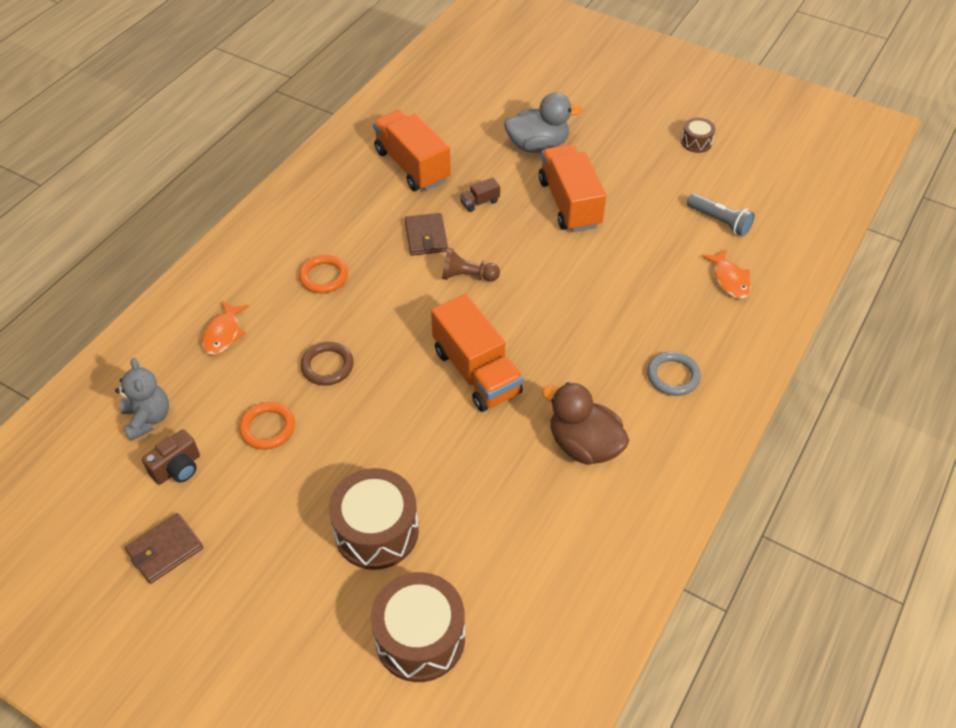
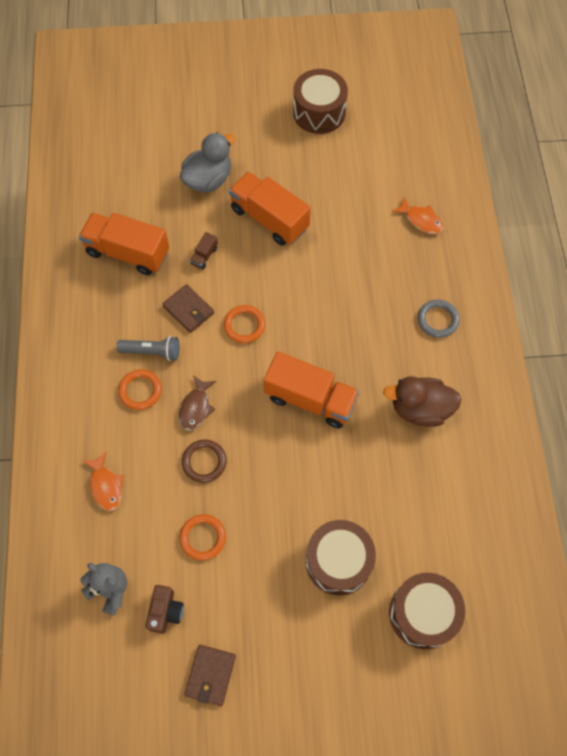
camera: 35 degrees left, 15 degrees up
brown pawn [442,248,500,282] -> orange ring [224,305,265,343]
brown drum [681,118,715,153] -> brown drum [293,69,348,134], size x2.02
grey flashlight [687,193,755,236] -> grey flashlight moved to [116,336,179,361]
none -> brown fish [179,375,216,431]

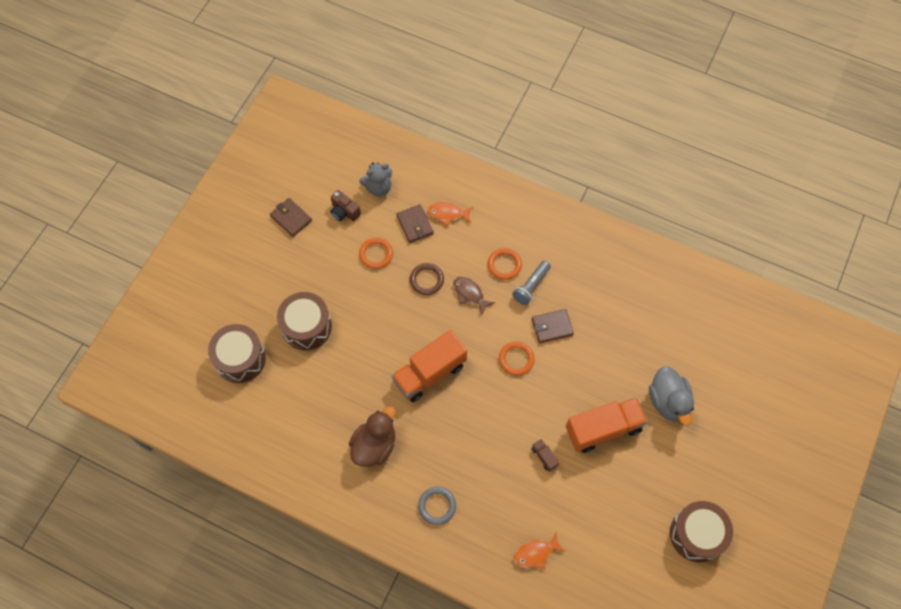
camera: 120 degrees right, 0 degrees up
orange truck [79,213,169,275] -> none
brown truck [190,232,218,270] -> brown truck moved to [532,439,559,472]
none -> brown wallet [396,204,434,243]

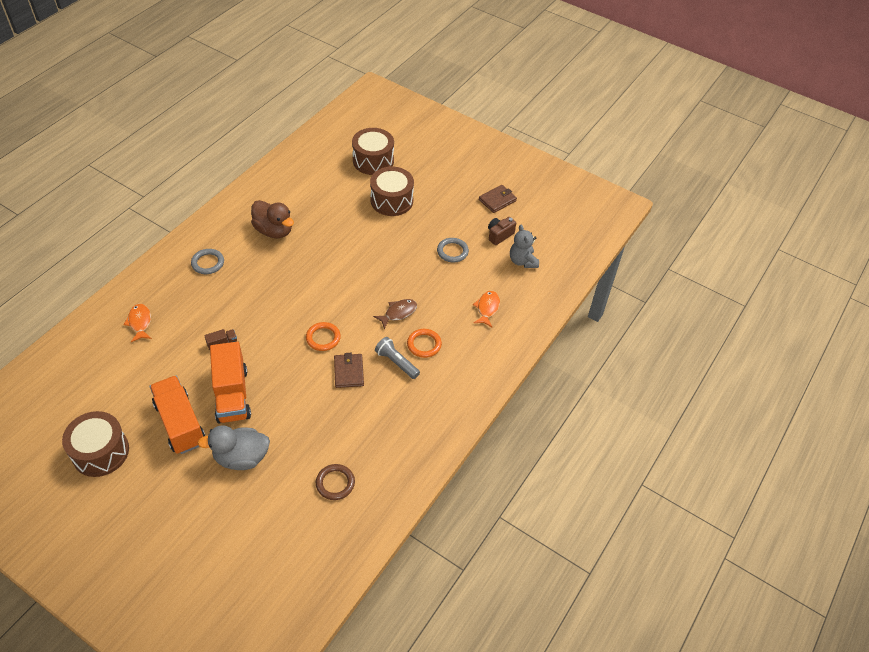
camera: 95 degrees right, 15 degrees down
orange ring [359,238,393,269] -> grey ring [437,238,469,262]
orange truck [391,330,467,402] -> orange truck moved to [150,376,205,454]
brown wallet [396,204,434,243] -> none
brown ring [410,263,444,295] -> brown ring moved to [316,464,355,500]

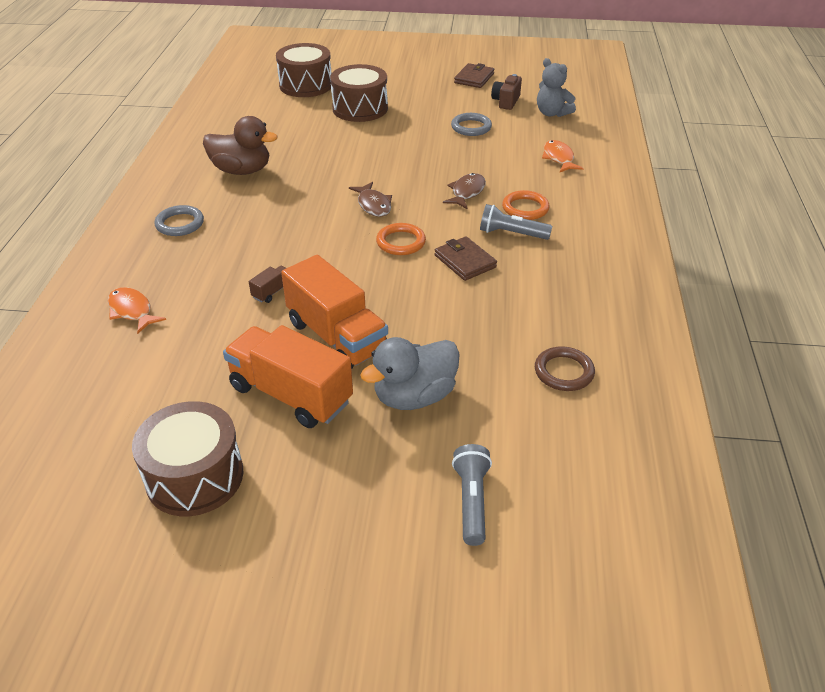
camera: 25 degrees left, 10 degrees down
none -> brown fish [349,182,392,217]
none -> grey flashlight [452,444,492,546]

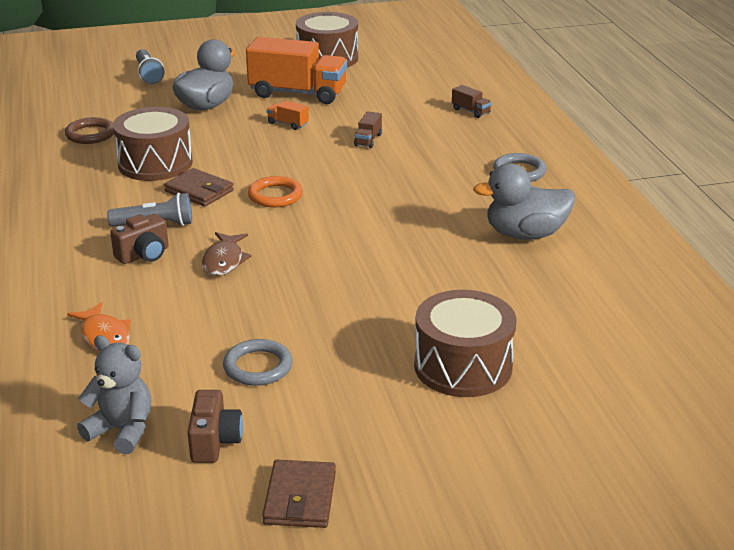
camera: 160 degrees right, 10 degrees down
orange fish [108,287,166,334] -> brown truck [452,85,492,118]
brown duck [203,116,278,175] -> grey duck [473,164,575,240]
brown drum [276,43,332,97] -> brown drum moved to [113,107,193,181]
orange truck [281,255,388,369] -> orange truck [267,101,309,130], size x0.41
brown fish [349,182,392,217] -> none
orange ring [502,190,550,220] -> brown camera [110,214,169,264]

